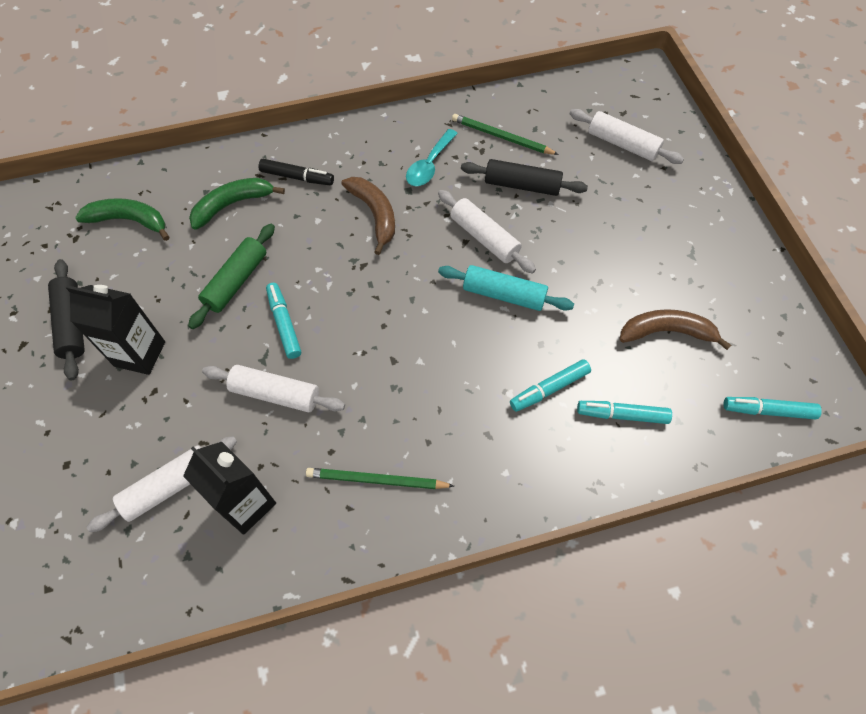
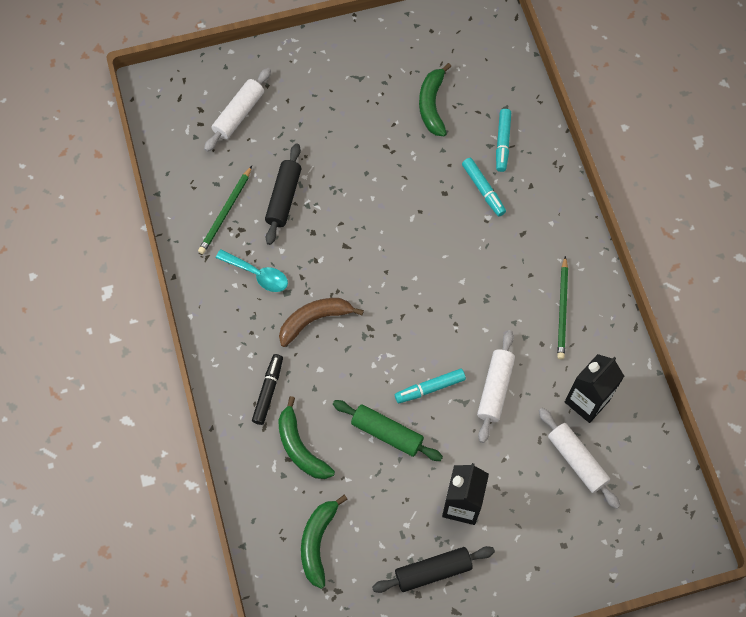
camera: 90 degrees left, 5 degrees up
white rolling pin [438,190,536,273] -> none
turquoise rolling pin [438,265,574,311] -> none
brown banana [620,309,731,350] -> green banana [419,63,451,136]
turquoise marker [723,397,822,420] -> none

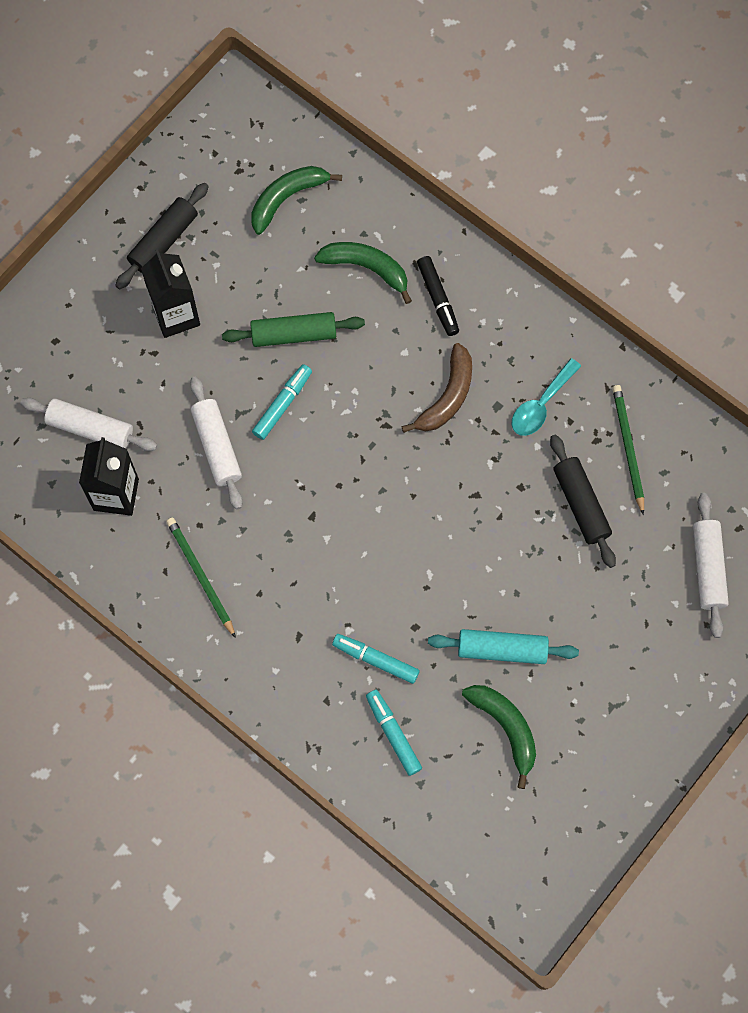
camera: 145 degrees right, 5 degrees up
turquoise spoon [216,249,288,292] -> turquoise spoon turned 45 degrees counterclockwise [512,358,581,436]
green banana [301,495,348,589] -> green banana turned 105 degrees counterclockwise [251,166,342,235]
none -> turquoise rolling pin [428,629,579,664]

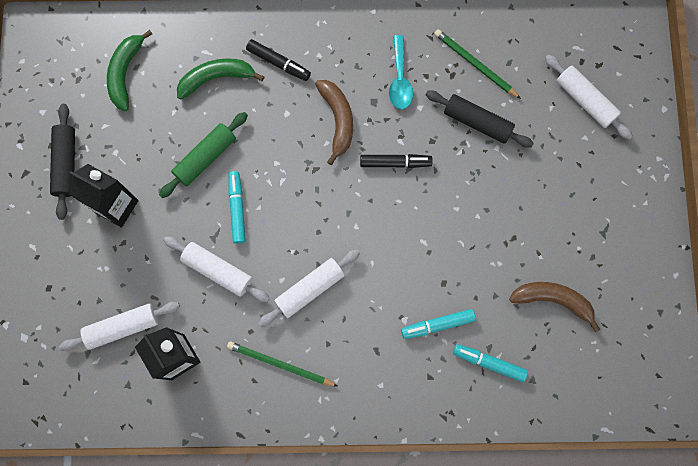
camera: 40 degrees left, 5 degrees up
turquoise rolling pin [428,629,579,664] -> none
green banana [462,685,536,789] -> brown banana [509,282,601,333]
none -> white rolling pin [258,249,360,327]
none -> black marker [360,154,433,168]

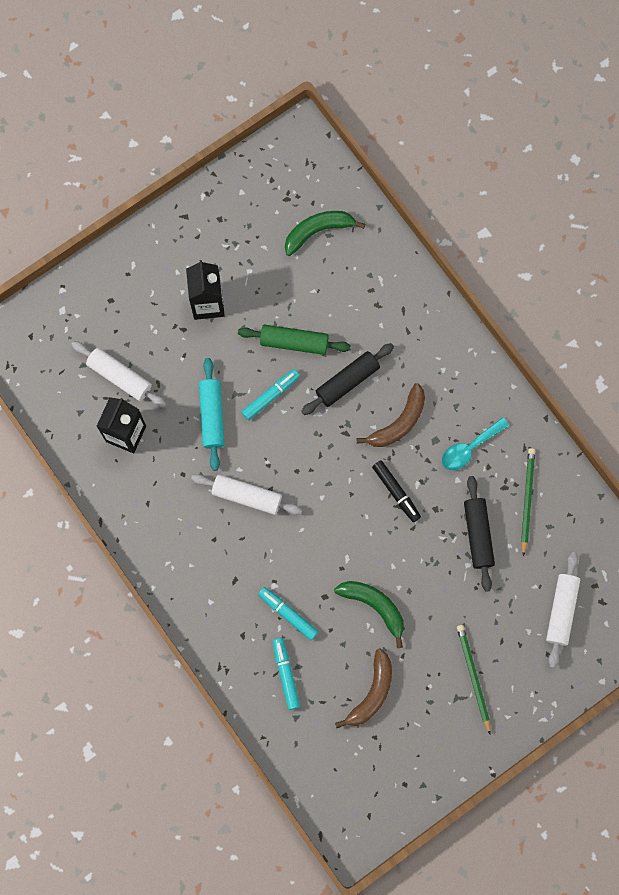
camera: 55 degrees right, 0 degrees up
black rolling pin [50,104,75,220] -> black rolling pin moved to [301,343,394,415]
white rolling pin [163,236,270,302] -> turquoise rolling pin [199,358,225,471]
green banana [177,58,264,100] -> green banana moved to [334,581,404,648]
green pencil [227,341,338,387] -> green pencil moved to [457,625,491,734]
black marker [246,39,311,81] -> none
brown banana [509,282,601,333] -> brown banana turned 45 degrees clockwise [335,648,392,728]

